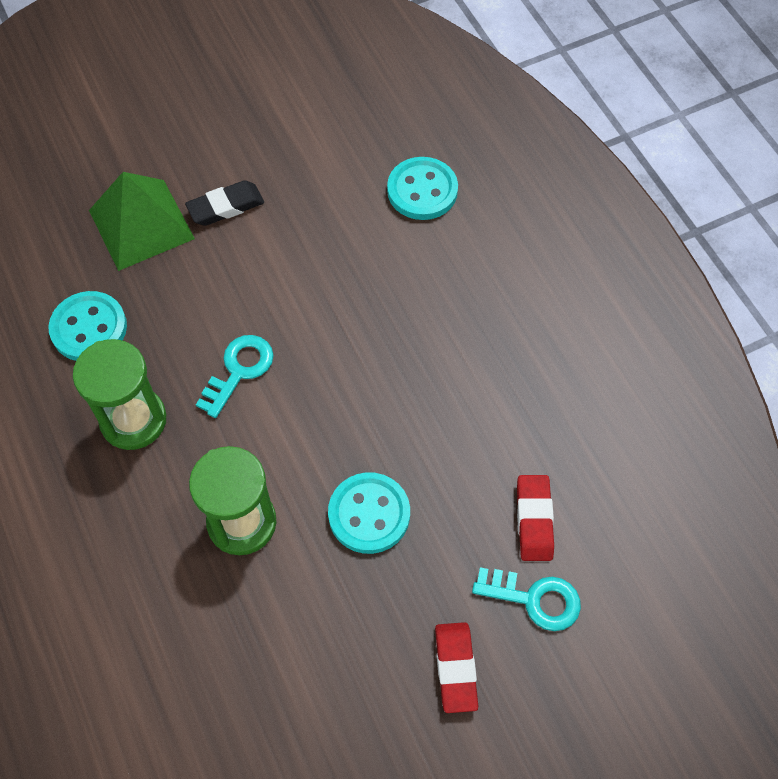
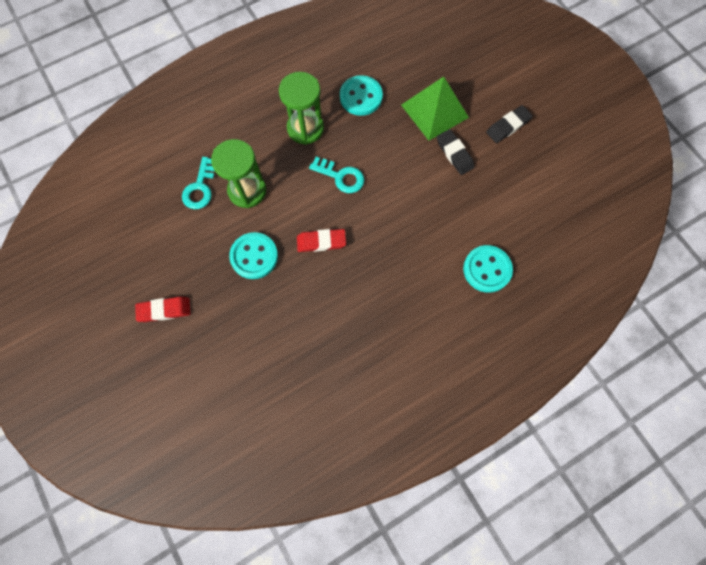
camera: 85 degrees right, 10 degrees up
turquoise key [472,567,581,631] -> turquoise key moved to [182,157,215,209]
red eraser [517,475,554,561] -> red eraser moved to [297,229,346,252]
none -> black eraser [486,105,533,143]

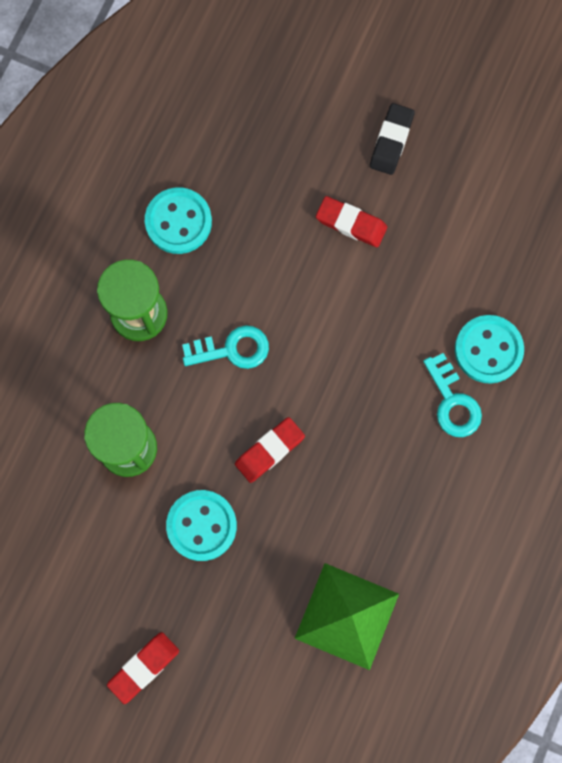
camera: 35 degrees left, 5 degrees up
turquoise key [182,157,215,209] -> turquoise key moved to [423,353,482,437]
green pyramid [401,76,469,141] -> green pyramid moved to [294,563,399,670]
black eraser [437,129,474,175] -> red eraser [316,196,387,247]

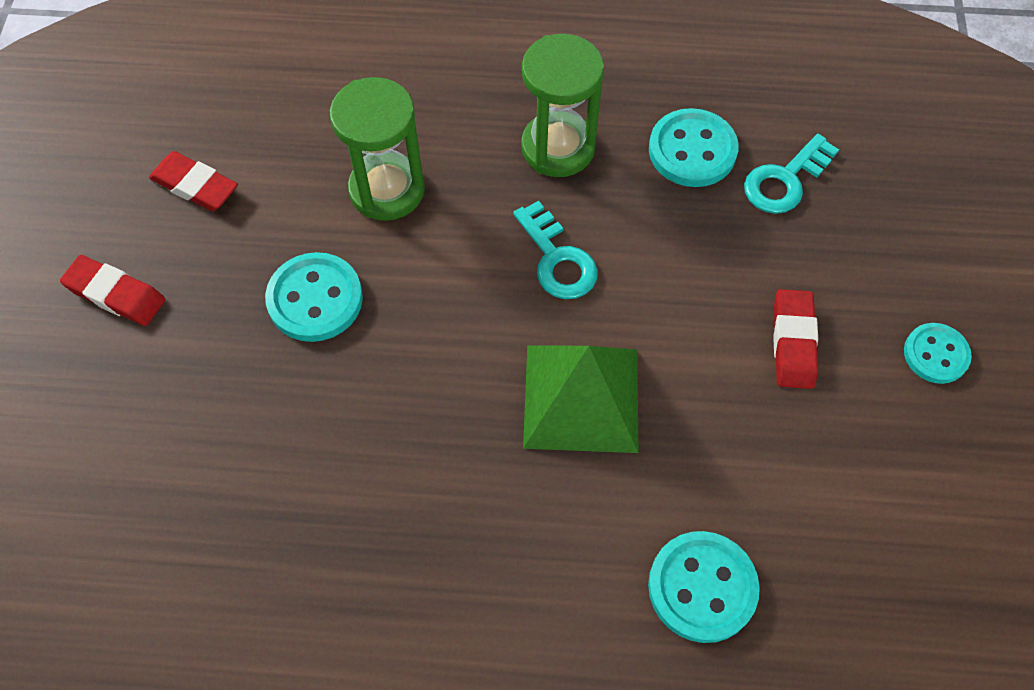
camera: 70 degrees right, 15 degrees down
red eraser [235,417,305,483] -> red eraser moved to [149,151,238,211]
green pyramid [294,563,399,670] -> green pyramid moved to [523,345,639,453]
black eraser [370,103,415,175] -> turquoise button [904,323,972,384]
turquoise key [423,353,482,437] -> turquoise key moved to [744,134,839,214]

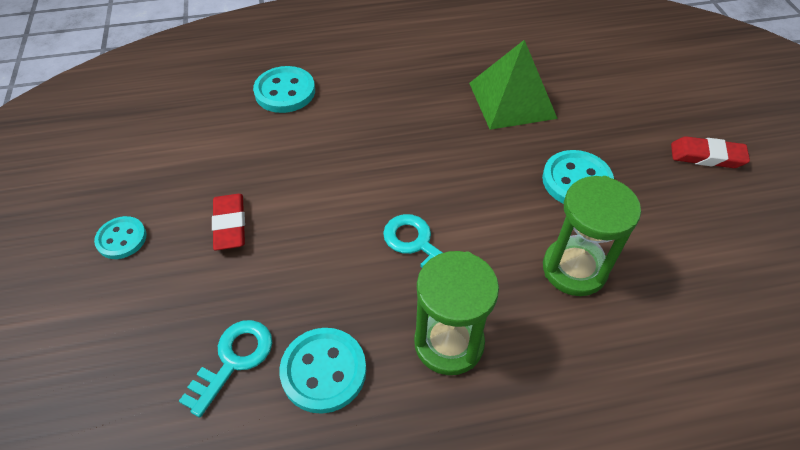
camera: 165 degrees right, 10 degrees down
red eraser [149,151,238,211] -> none
green pyramid [523,345,639,453] -> green pyramid moved to [469,40,558,130]

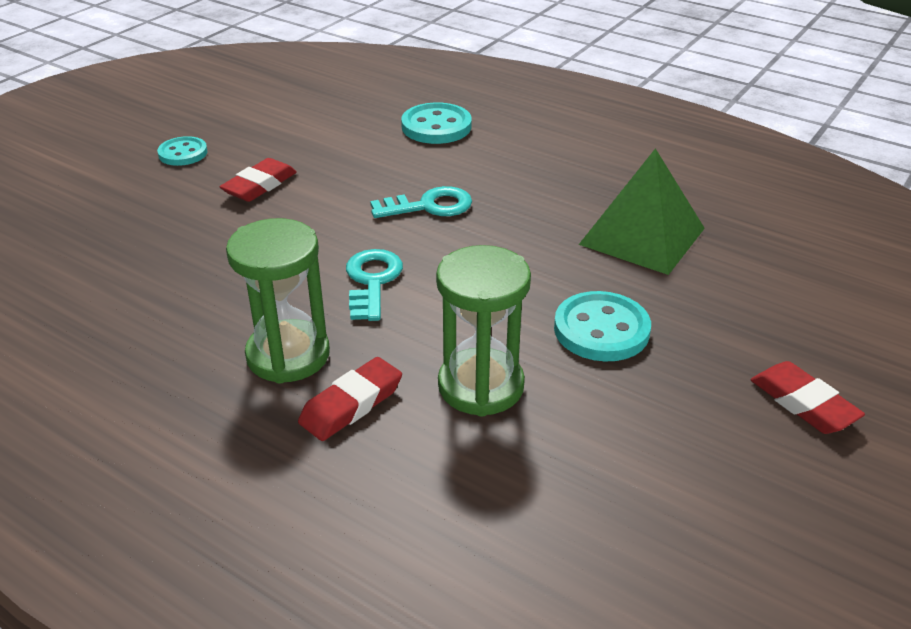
camera: 45 degrees right, 15 degrees down
turquoise key [179,320,272,417] -> turquoise key moved to [370,186,472,218]
turquoise button [279,328,366,414] -> none
none -> red eraser [298,357,402,441]

